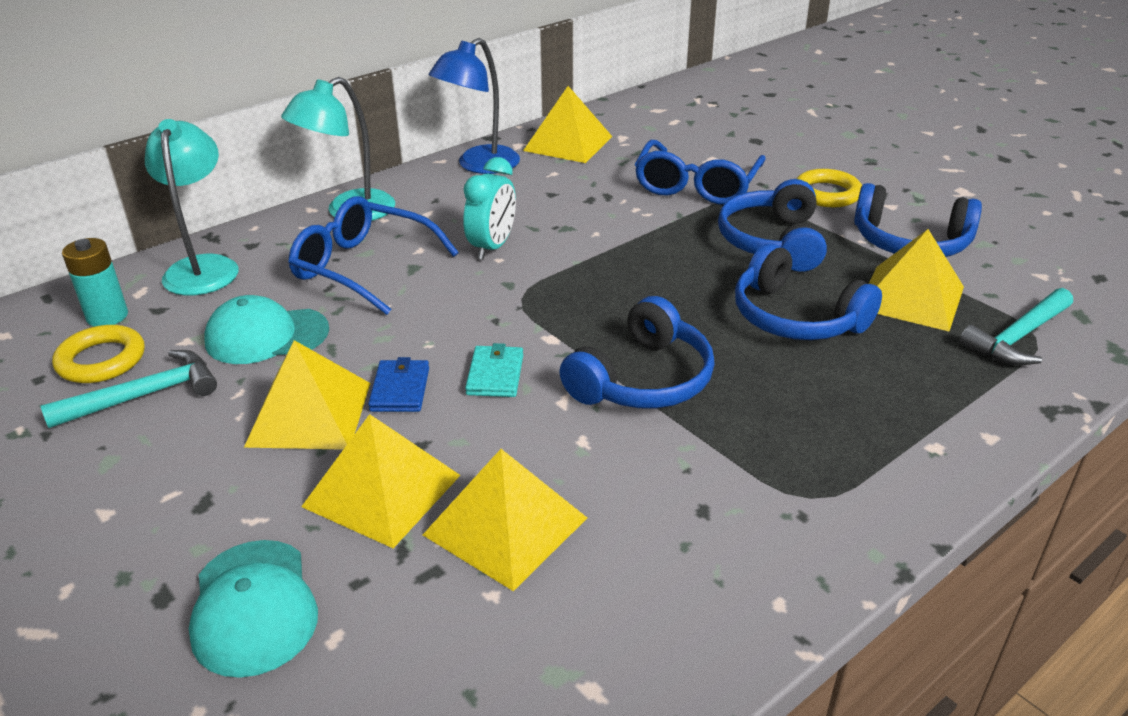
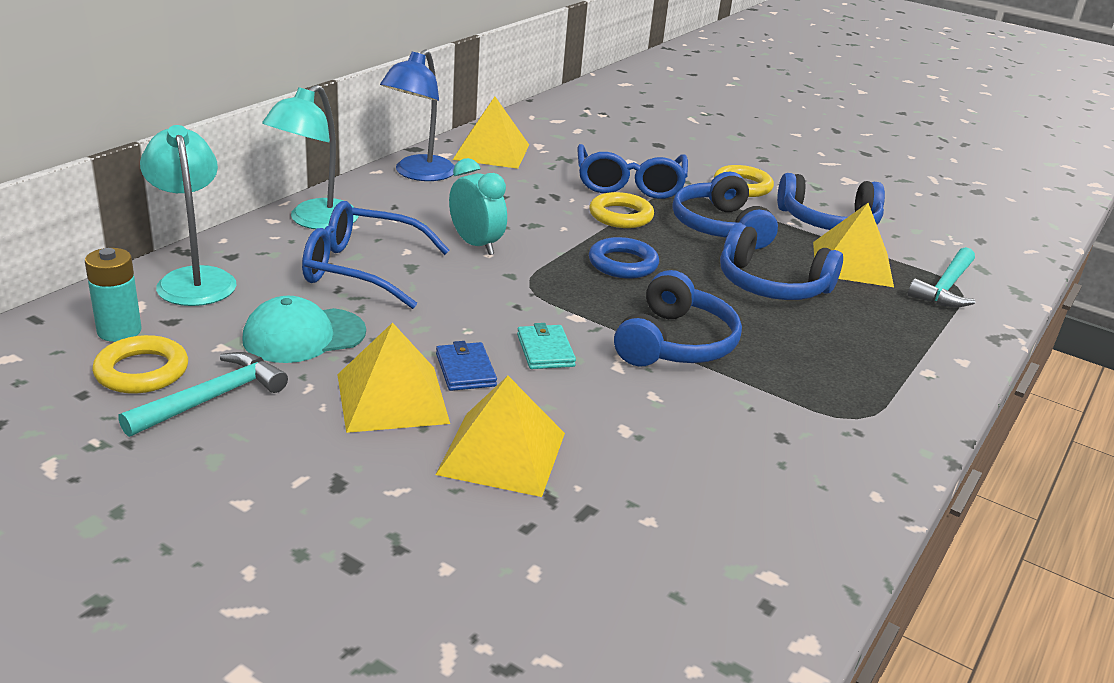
camera: 20 degrees left, 5 degrees down
turquoise cap [189,540,318,678] -> none
yellow pyramid [423,449,587,591] -> none
turquoise clock [463,157,516,260] -> turquoise clock turned 45 degrees counterclockwise [449,158,507,255]
none -> yellow ring [589,192,654,228]
none -> blue ring [589,237,659,278]

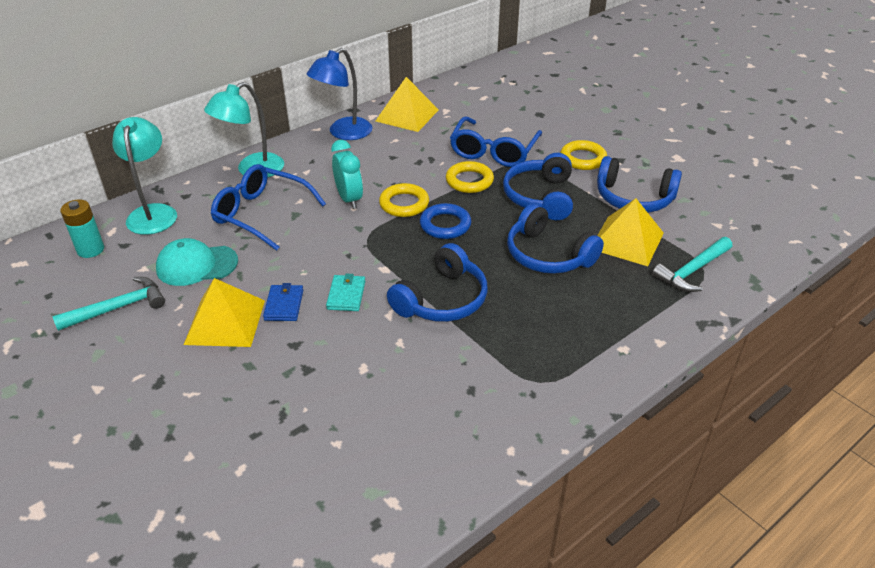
camera: 20 degrees right, 10 degrees up
yellow ring [92,335,188,394] -> yellow ring moved to [379,183,429,217]
yellow pyramid [436,376,565,497] -> none

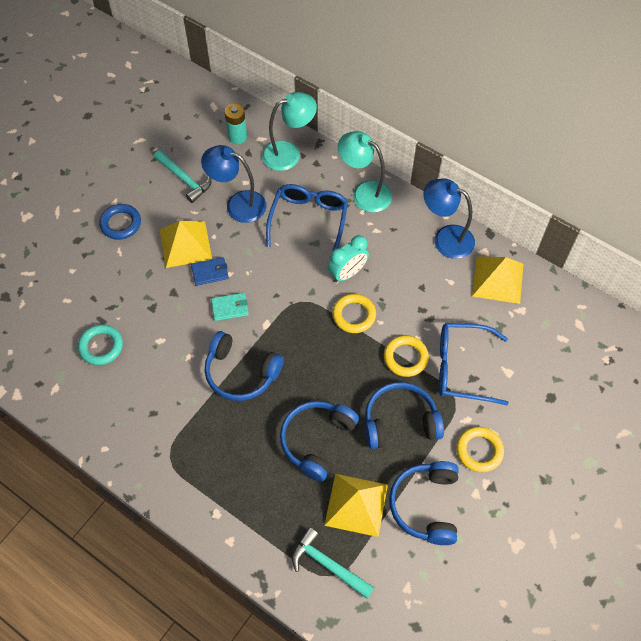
camera: 75 degrees right, 20 degrees up
turquoise cap [156,238,238,286] -> blue lamp [201,145,267,223]
blue ring [420,203,471,239] -> blue ring moved to [99,204,141,240]
none -> turquoise ring [78,324,123,365]

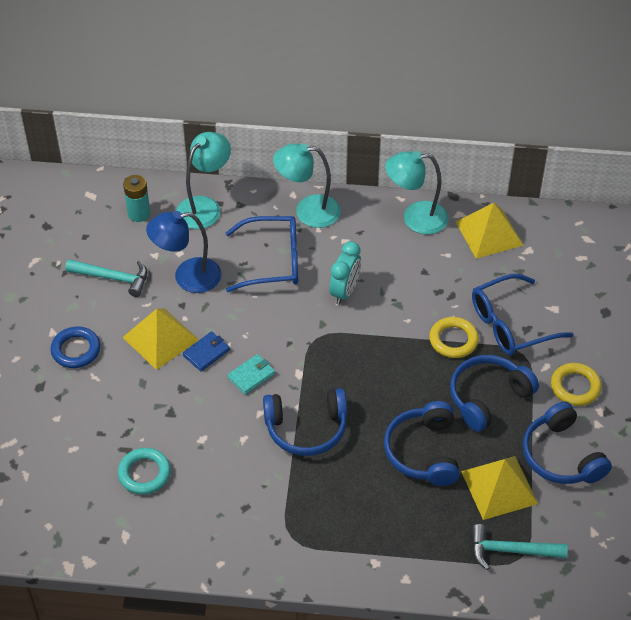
camera: 30 degrees left, 10 degrees down
blue glasses [266,184,348,251] -> blue glasses turned 105 degrees clockwise [226,216,298,292]
yellow ring [332,294,376,333] -> none
blue lamp [423,178,475,259] -> turquoise lamp [385,151,449,234]

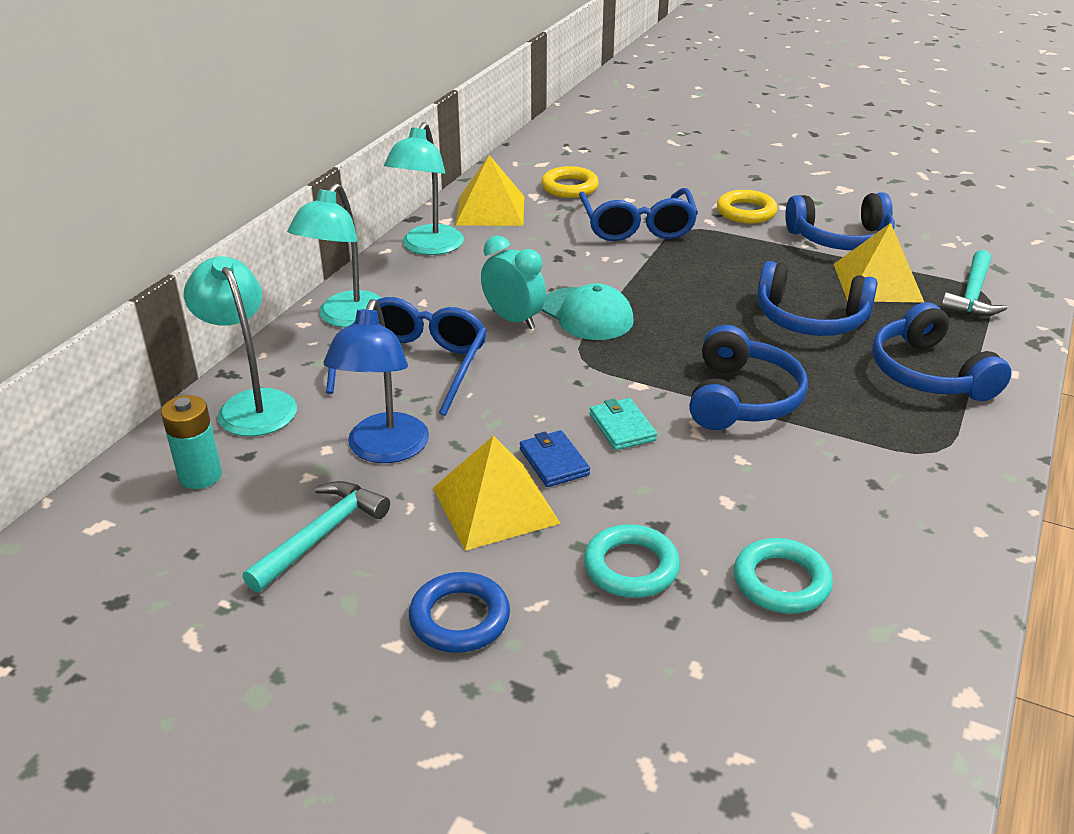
camera: 70 degrees left, 15 degrees down
yellow ring [429,317,479,358] -> yellow ring moved to [541,166,599,198]
blue headphones [450,355,539,432] -> blue headphones moved to [872,302,1012,401]
none -> turquoise cap [541,283,634,340]
none -> turquoise ring [584,524,680,598]

